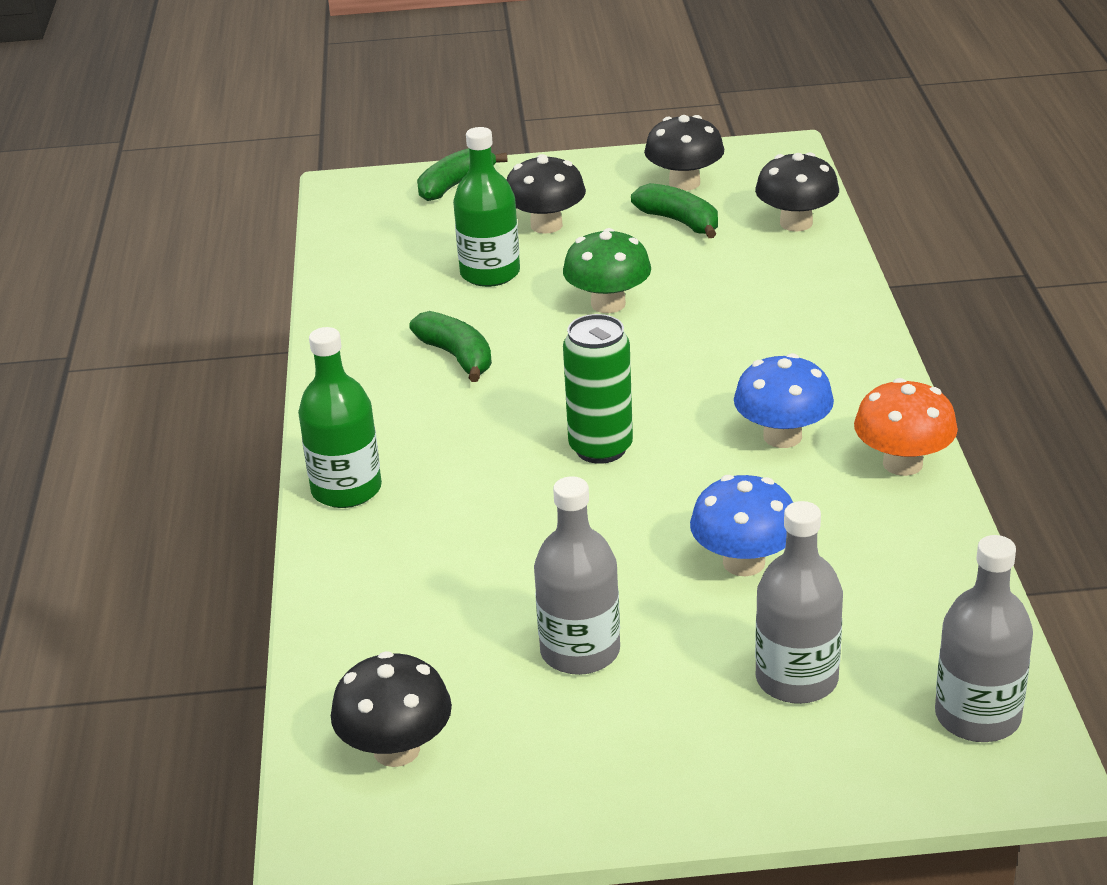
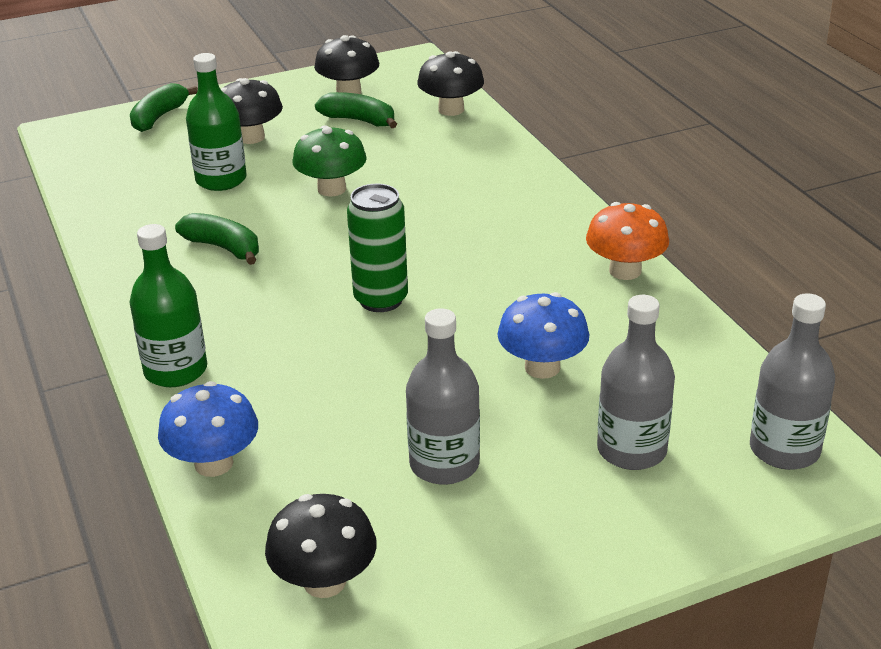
camera: 20 degrees left, 0 degrees up
blue mushroom [734,353,834,448] -> blue mushroom moved to [158,381,258,477]

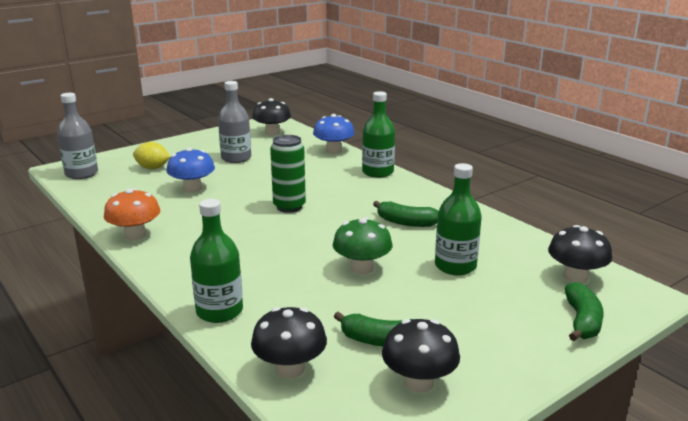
camera: 165 degrees right, 10 degrees down
black mushroom [221,78,283,144] -> black mushroom moved to [548,225,612,283]
grey bottle [597,295,675,470] -> yellow lemon [133,142,171,169]
none -> green bottle [190,199,243,323]

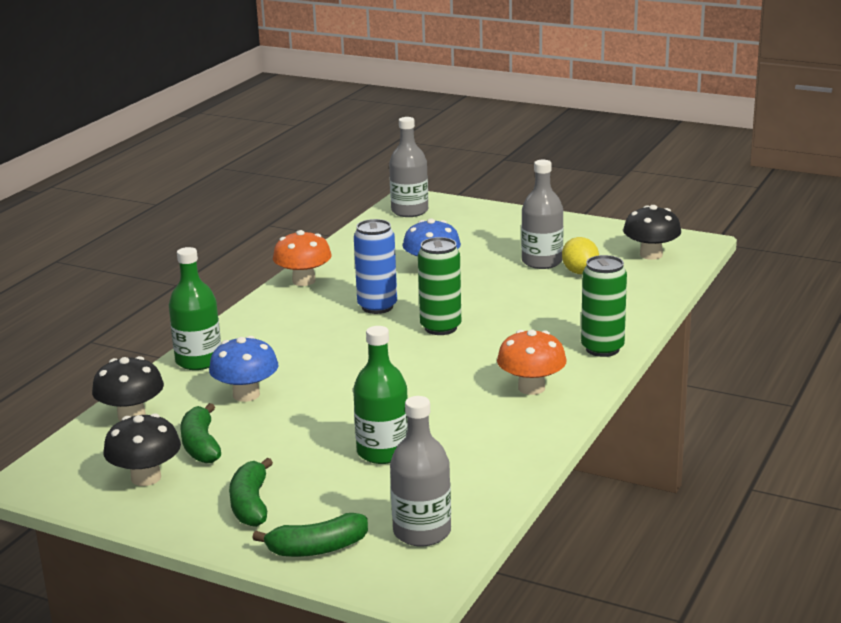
camera: 65 degrees right, 0 degrees up
yellow lemon [133,142,171,169] -> yellow lemon moved to [562,237,599,274]
blue mushroom [313,114,354,154] -> blue mushroom moved to [209,336,278,402]
green mushroom [333,217,392,274] -> none
green bottle [362,91,395,178] -> green can [581,255,627,357]
green banana [373,201,438,227] -> green banana moved to [229,458,273,527]
black mushroom [548,225,612,283] -> grey bottle [390,396,451,546]
none -> blue can [354,219,397,314]
none -> orange mushroom [497,330,567,395]

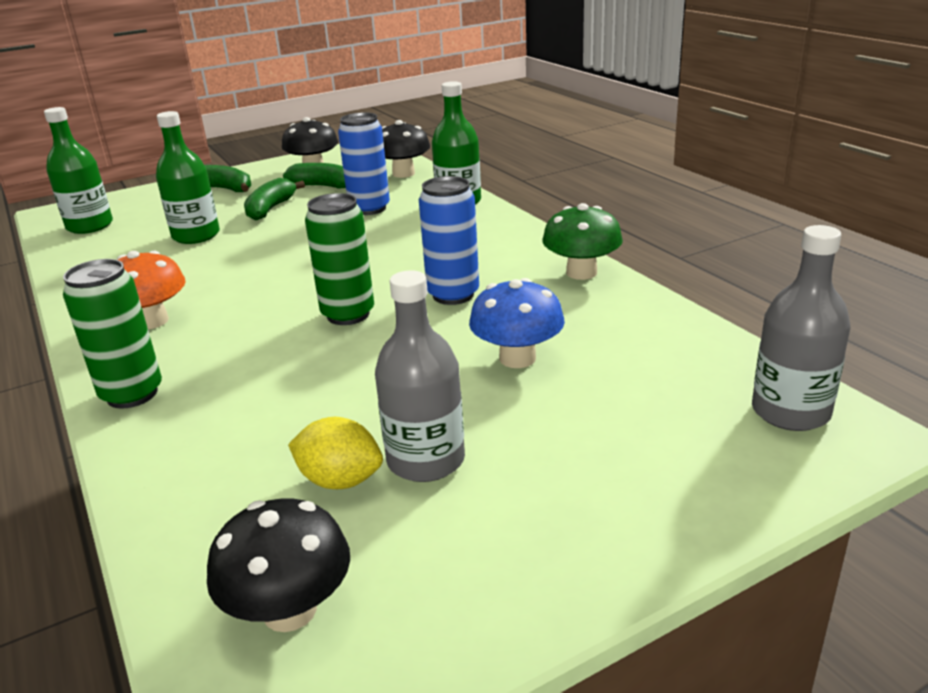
camera: 125 degrees right, 5 degrees up
blue mushroom [209,336,278,402] -> blue can [338,112,390,215]
green banana [252,513,368,557] -> green banana moved to [244,178,305,220]
orange mushroom [273,230,332,286] -> green mushroom [543,203,623,280]
grey bottle [390,396,451,546] -> green bottle [44,107,113,234]

